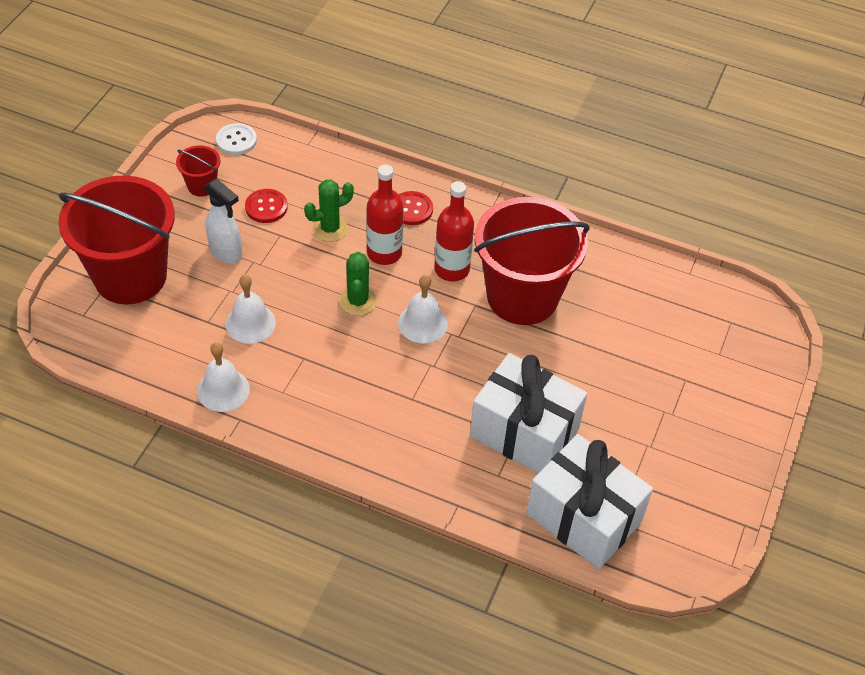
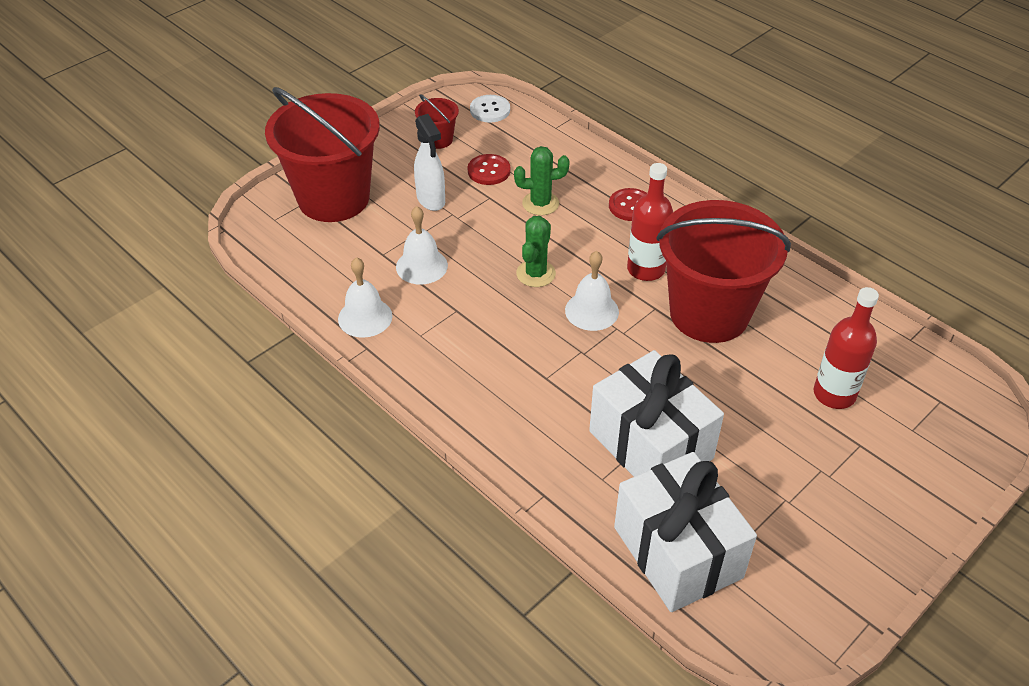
camera: 25 degrees right, 5 degrees down
red bottle [366,164,403,265] -> red bottle moved to [814,287,879,409]

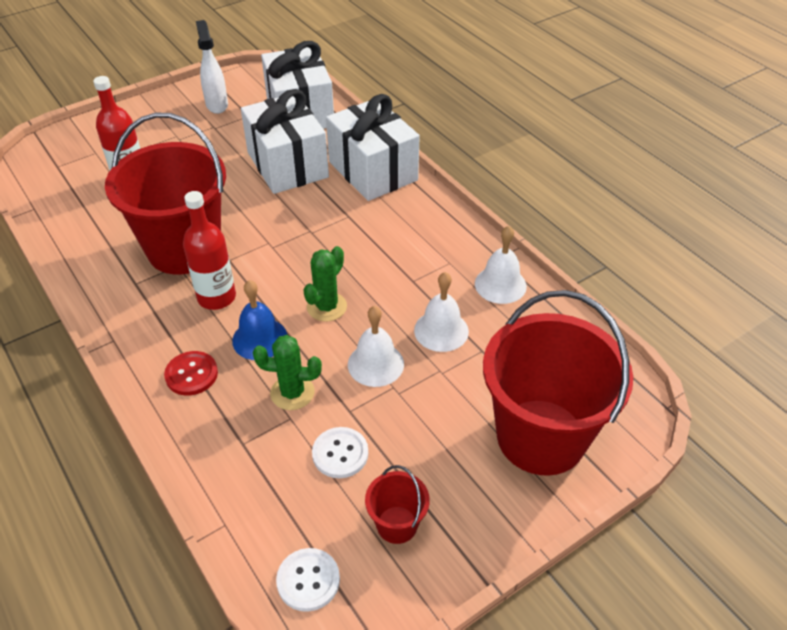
camera: 170 degrees left, 0 degrees up
white spray bottle [414,114,445,211] -> white spray bottle moved to [196,20,228,114]
red button [468,154,510,185] -> white button [312,427,368,478]
white bell [565,251,619,331] -> white bell moved to [348,306,404,387]
none -> blue bell [232,280,287,360]
none -> white gift [326,94,420,201]

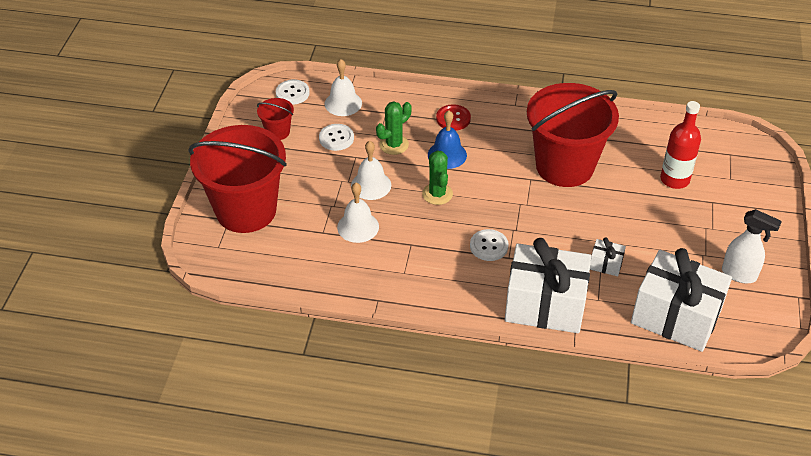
camera: 135 degrees right, 0 degrees up
red bottle [183,191,236,310] -> none
white gift [241,89,329,194] -> white gift [590,238,626,276], size x0.41
white bell [475,226,527,304] -> white bell moved to [325,59,362,116]
none -> white button [470,229,509,261]

